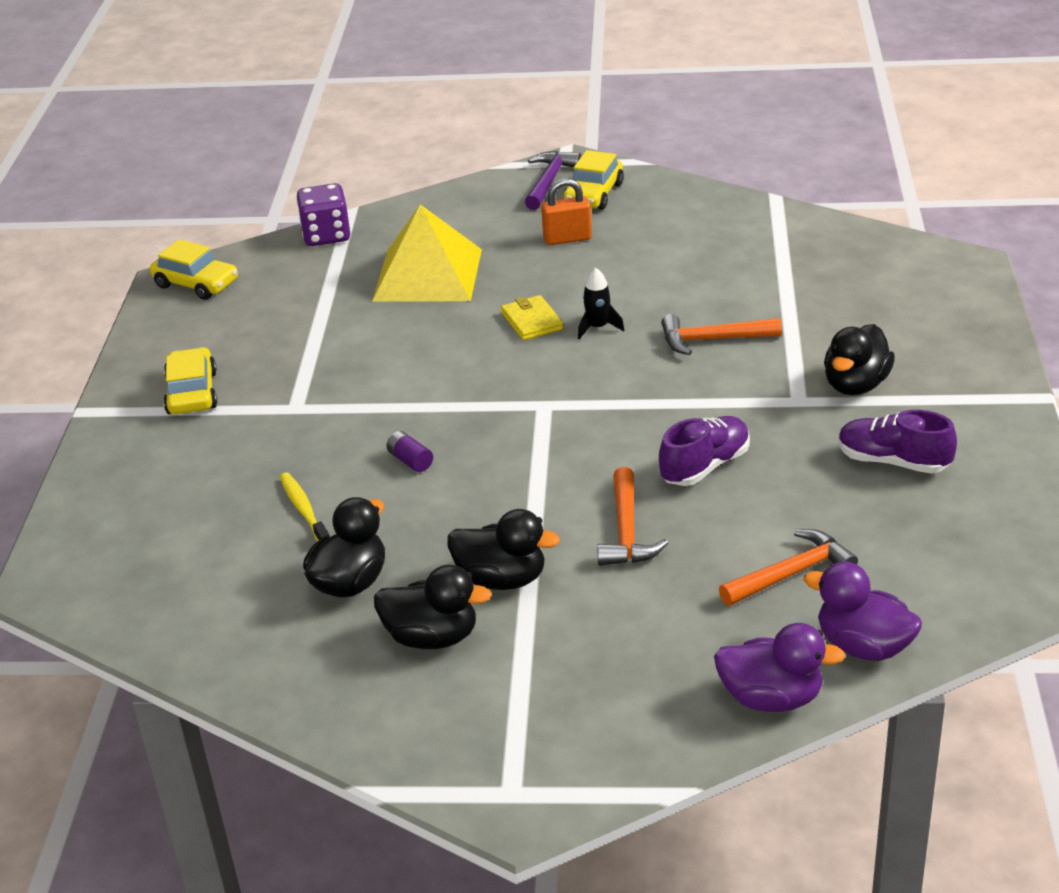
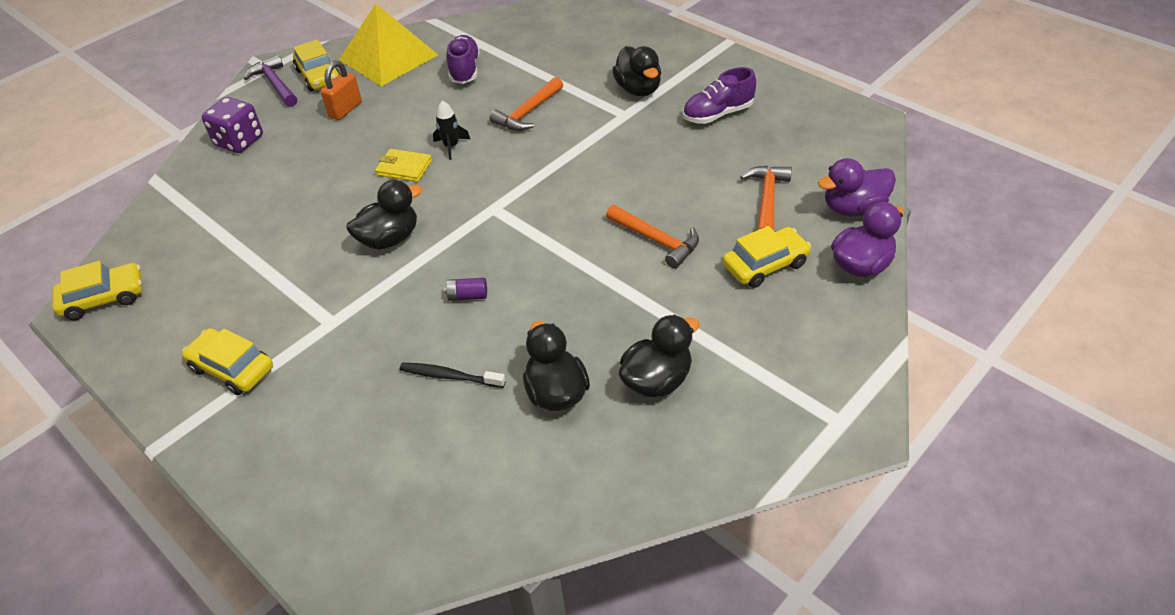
camera: 50 degrees left, 10 degrees up
yellow toothbrush [280,472,330,541] -> black toothbrush [400,363,506,388]
purple dice [296,183,351,246] -> purple dice moved to [202,97,263,153]
yellow pyramid [372,204,482,301] -> yellow pyramid moved to [339,4,438,86]
black duck [447,509,560,590] -> black duck moved to [346,180,422,250]
purple shoe [659,416,750,486] -> purple shoe moved to [446,35,480,84]
none -> yellow car [723,226,811,288]

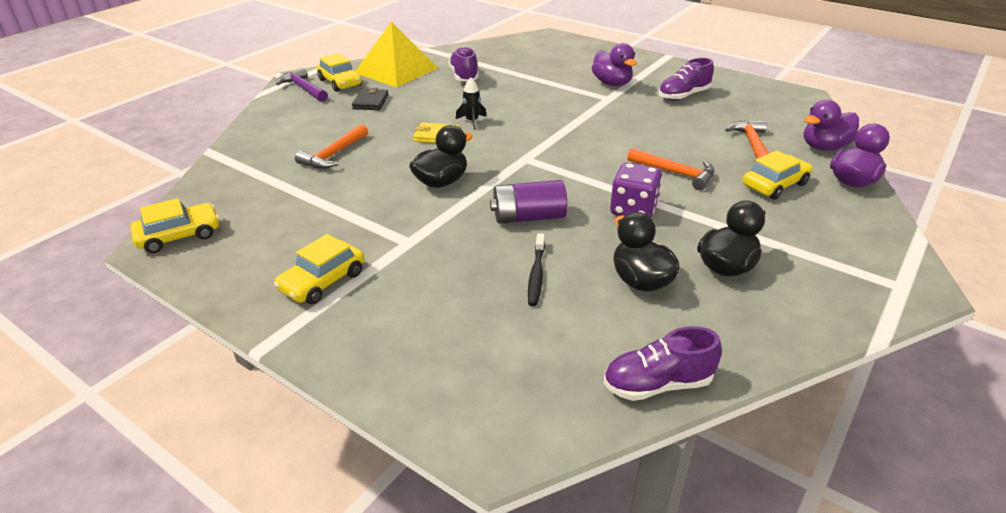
camera: 10 degrees left, 10 degrees down
yellow car [182,328,273,395] -> yellow car turned 75 degrees counterclockwise [274,234,364,304]
purple dice [202,97,263,153] -> purple dice moved to [610,163,662,218]
orange padlock [321,61,362,120] -> black wallet [352,88,389,110]
black toothbrush [400,363,506,388] -> black toothbrush turned 90 degrees counterclockwise [528,233,545,306]
purple battery [445,278,487,301] -> purple battery [490,180,567,224], size x1.98
orange hammer [489,77,563,131] -> orange hammer moved to [295,124,368,169]
black duck [612,46,661,96] -> purple duck [592,43,637,86]
none -> purple shoe [604,326,722,401]

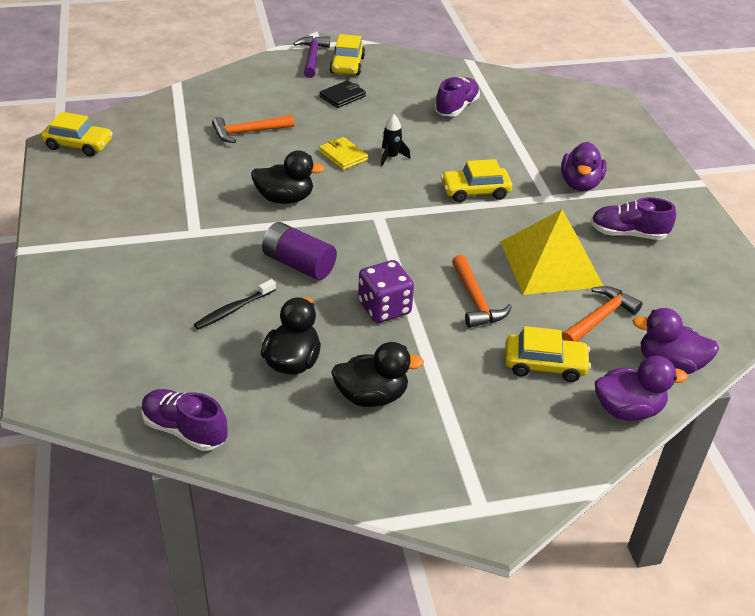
camera: 40 degrees right, 5 degrees up
yellow car [274,234,364,304] -> yellow car moved to [441,159,512,202]
yellow pyramid [355,22,438,87] -> yellow pyramid moved to [500,209,603,295]

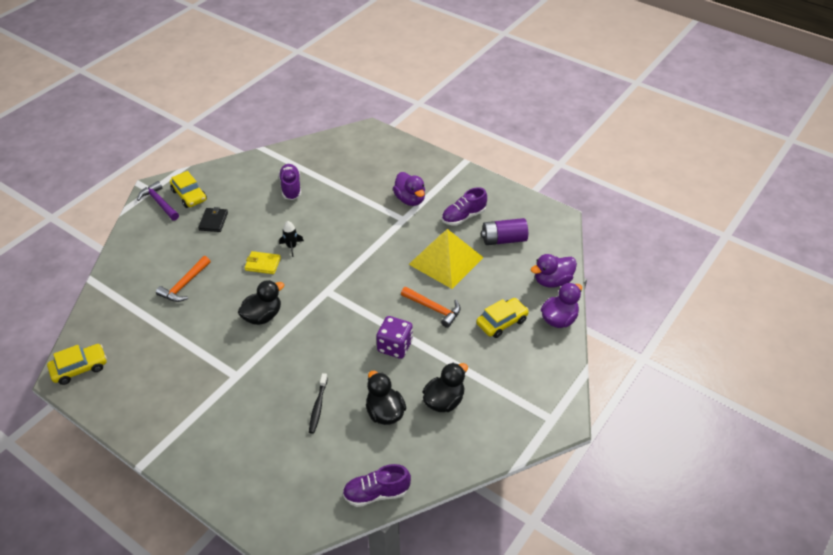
camera: 40 degrees left, 5 degrees up
purple battery [262,222,337,280] -> purple battery moved to [481,218,528,245]
yellow car [441,159,512,202] -> none
orange hammer [562,286,642,342] -> none

